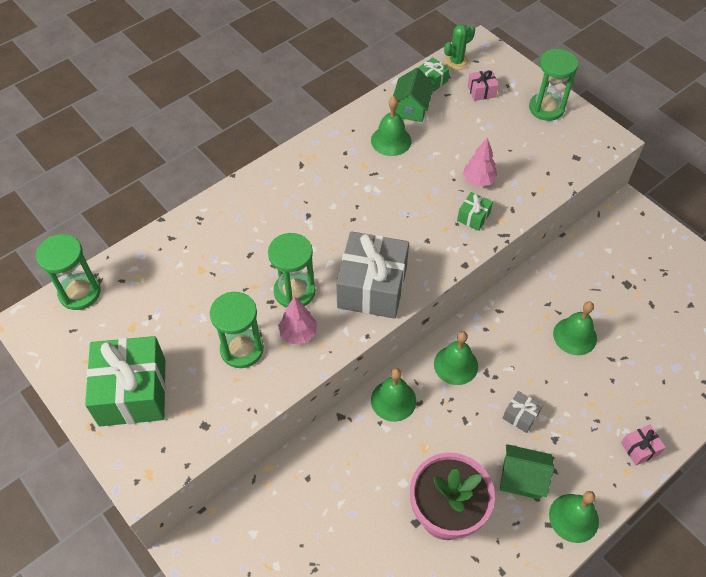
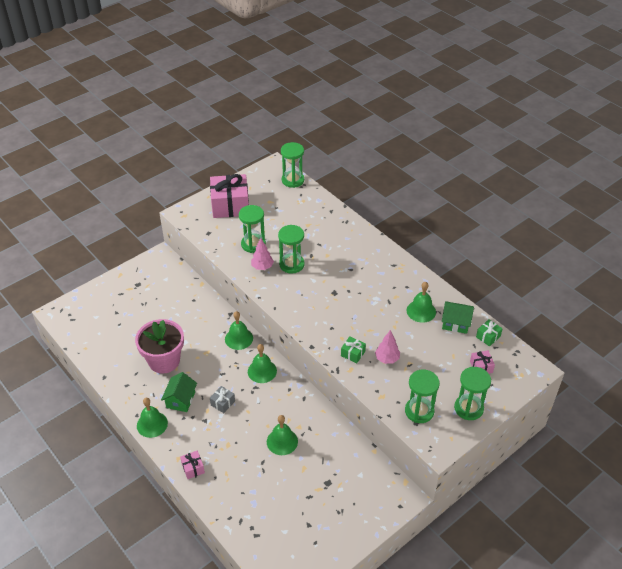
camera: 90 degrees right, 10 degrees down
green gift [85,336,166,426] -> pink gift [210,174,249,218]
grey gift [336,231,409,319] -> none
green cactus [444,24,475,70] -> none
none -> green hourglass [405,370,440,423]

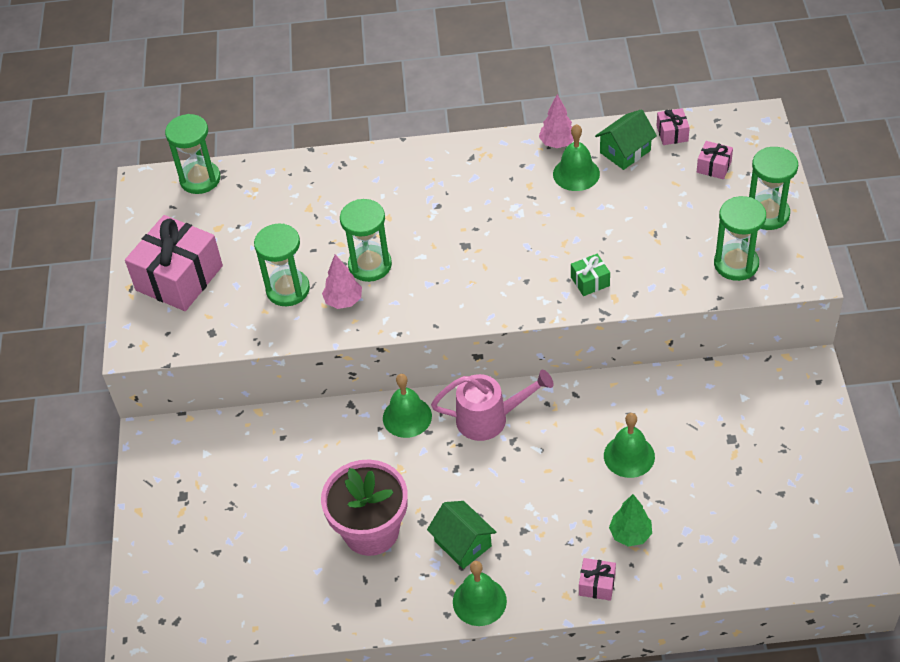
camera: 50 degrees left, 5 degrees up
grey gift [210,386,235,413] -> none
green bell [248,344,277,383] -> pink watering can [431,370,554,441]
pink tree [375,330,400,364] -> pink tree moved to [539,94,574,148]
green gift [476,319,503,346] -> pink gift [657,108,690,145]
none -> green tree [609,494,652,547]

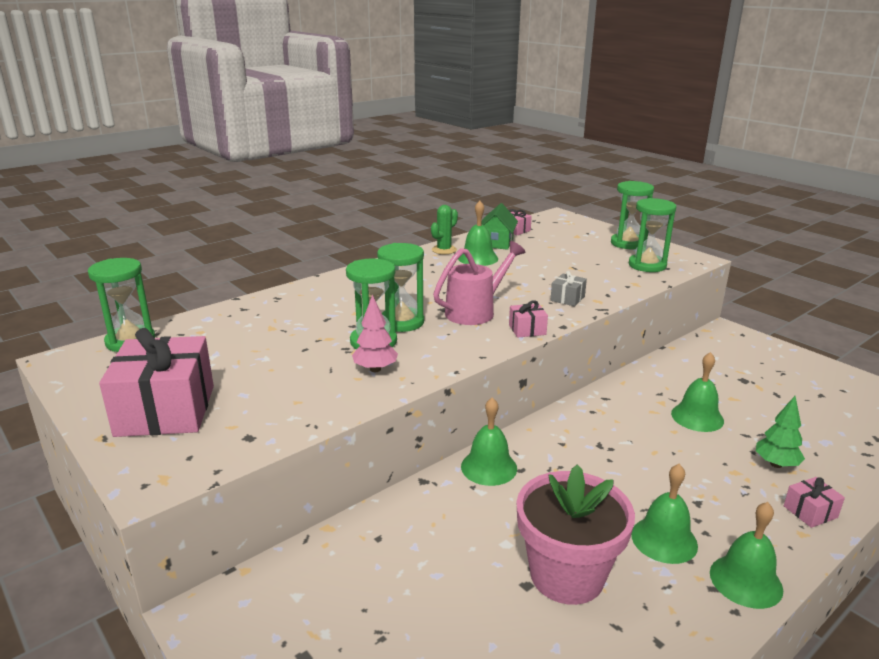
camera: 40 degrees left, 25 degrees down
green hourglass [254,223,310,306] -> green hourglass moved to [377,243,424,332]
green house [427,501,496,569] -> green bell [631,464,698,564]
pink watering can [431,370,554,441] -> pink watering can moved to [433,241,526,325]
pink tree [539,94,574,148] -> green cactus [431,205,458,254]
green gift [571,254,610,296] -> grey gift [550,271,587,306]
pink gift [697,141,733,179] -> pink gift moved to [509,300,548,338]

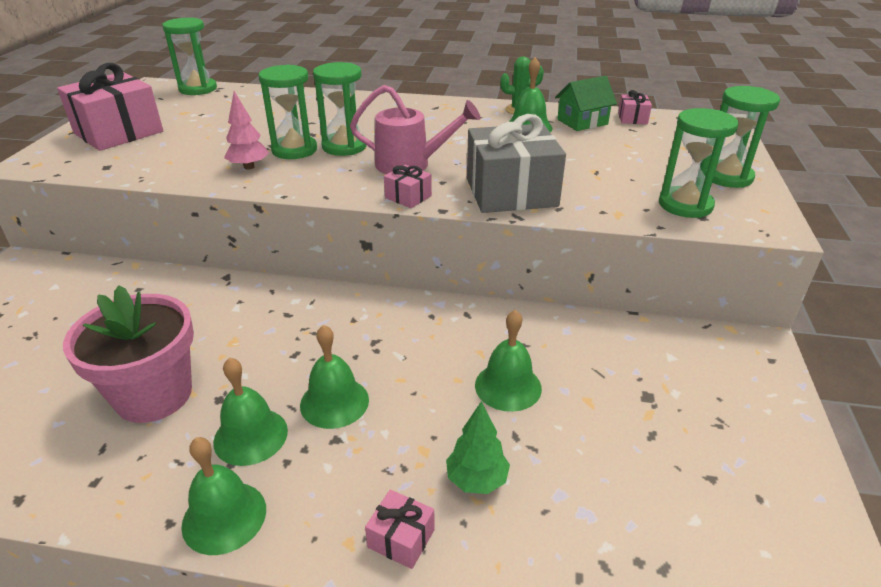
camera: 50 degrees right, 10 degrees up
green bell [461,397,517,486] -> green bell moved to [300,325,369,429]
grey gift [550,271,587,306] -> grey gift [467,114,566,213], size x2.27

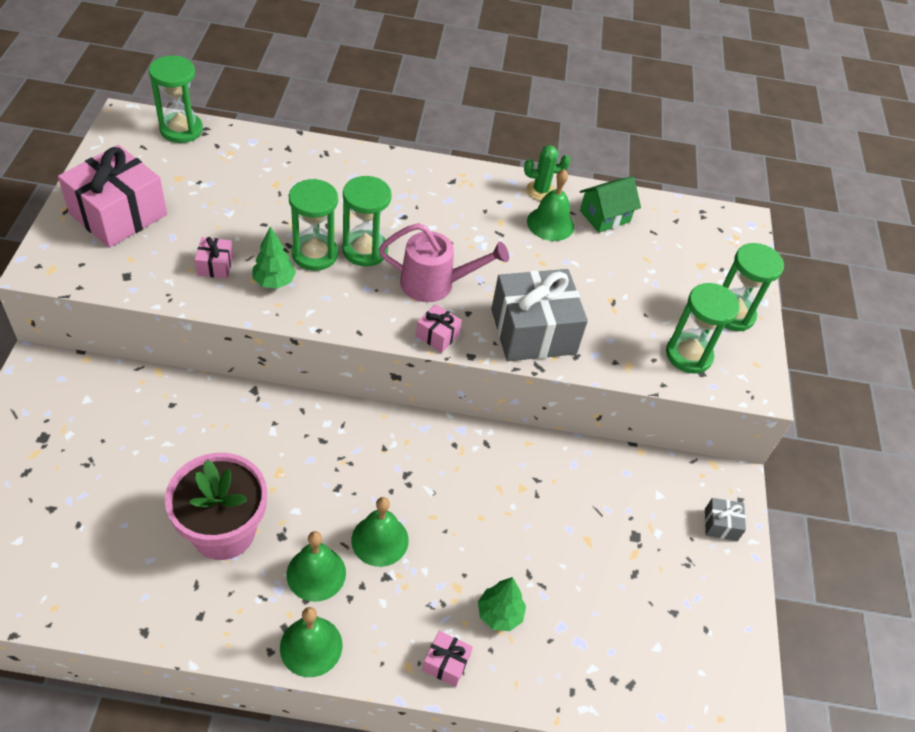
camera: 10 degrees left, 15 degrees up
pink tree [224,91,269,170] -> green tree [252,226,296,289]
green bell [475,310,542,412] -> none
pink gift [618,90,652,124] -> pink gift moved to [195,237,233,279]
none -> grey gift [705,498,746,541]

